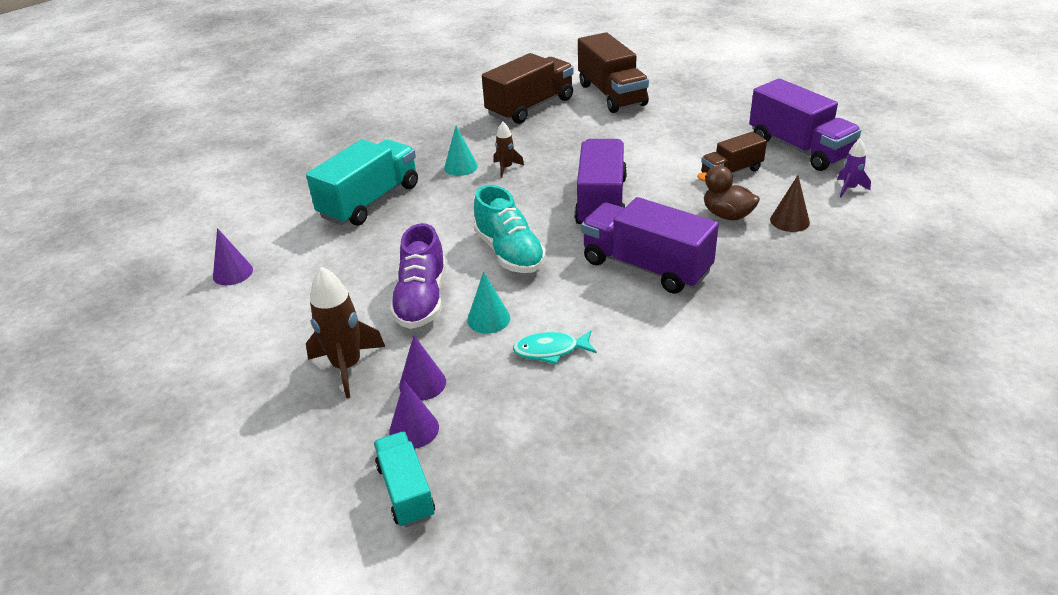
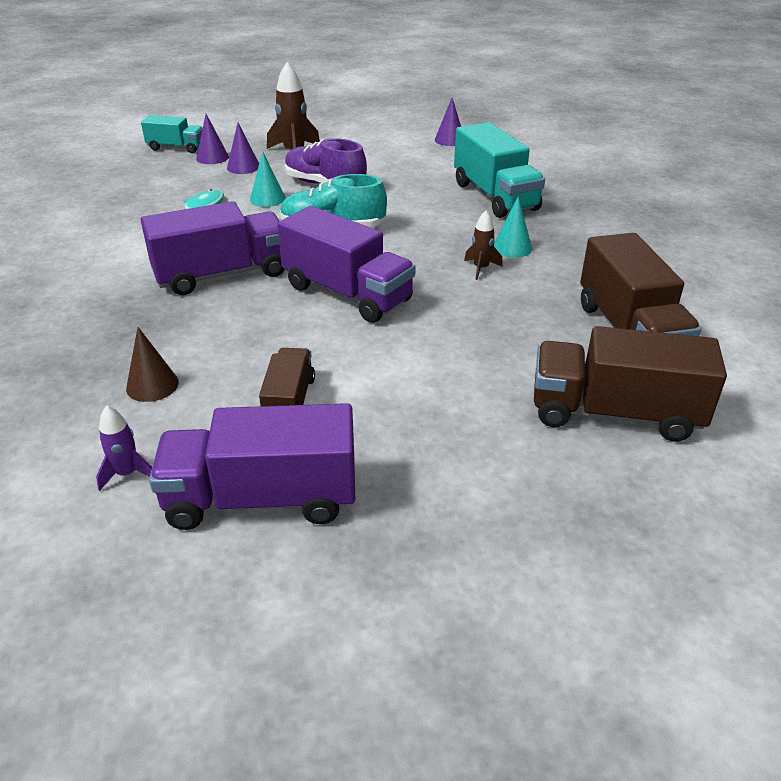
camera: 120 degrees right, 0 degrees up
brown duck [697,166,760,220] -> none

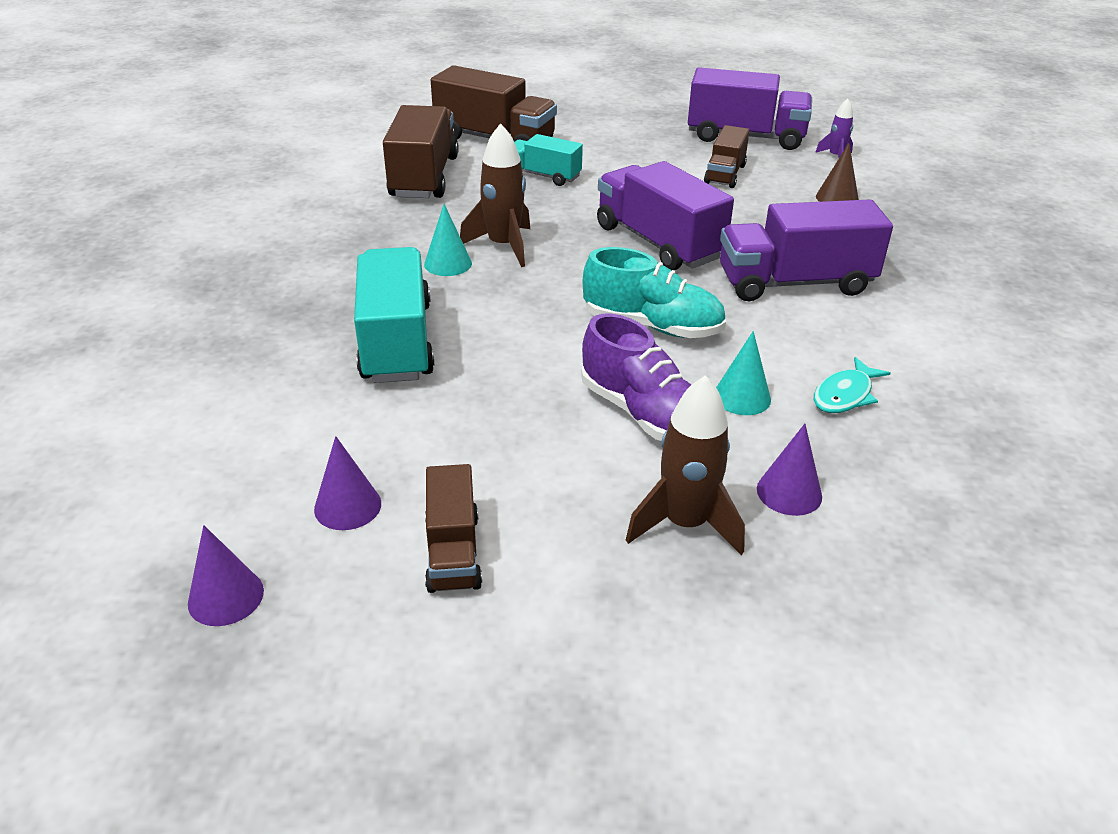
camera: 165 degrees left, 0 degrees up
turquoise truck [141,115,203,153] -> turquoise truck moved to [514,134,583,186]
purple cone [196,114,229,164] -> purple cone moved to [188,525,264,626]
brown rocket [464,211,503,280] -> brown rocket [460,123,530,267], size x1.80
none -> brown truck [425,464,482,593]

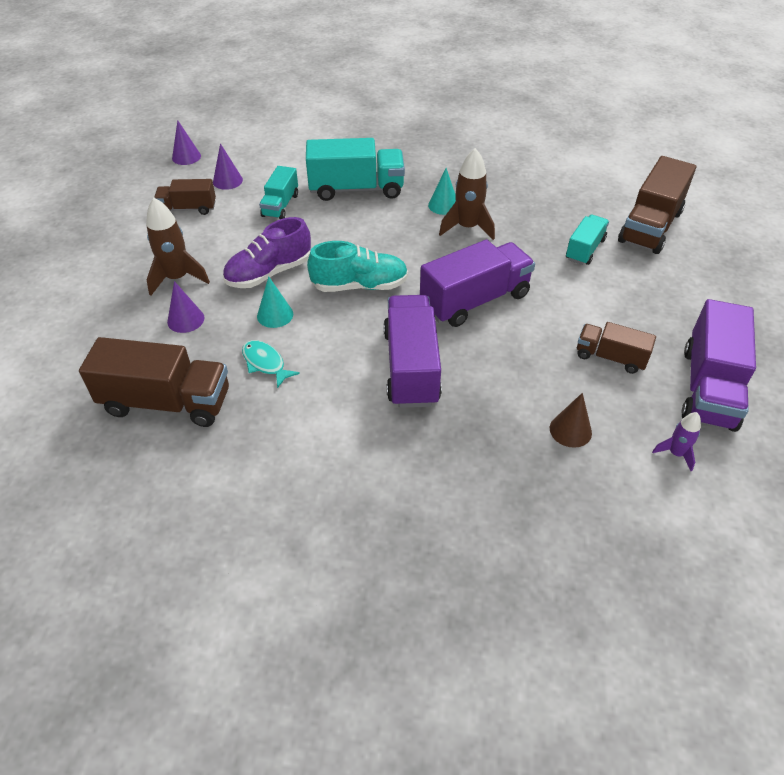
camera: 95 degrees right, 10 degrees up
brown truck [383,105,459,198] -> brown truck moved to [79,337,229,427]
turquoise shoe [583,247,726,338] -> turquoise shoe turned 120 degrees counterclockwise [307,241,408,292]
none -> turquoise truck [259,166,298,219]

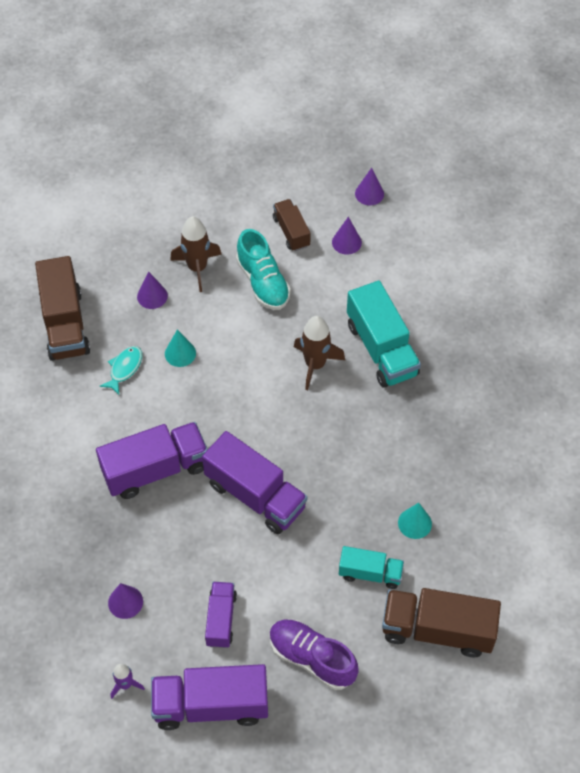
camera: 70 degrees right, 10 degrees up
purple shoe [223,217,311,288] -> purple shoe moved to [270,619,359,690]
turquoise truck [259,166,298,219] -> none
turquoise shoe [307,241,408,292] -> turquoise shoe moved to [236,229,291,310]
turquoise cone [428,168,456,215] -> turquoise cone moved to [398,503,432,539]
brown rocket [439,148,495,240] -> brown rocket moved to [294,316,345,390]
brown cone [550,393,592,448] -> purple cone [108,583,143,619]
brown truck [577,322,656,374] -> purple truck [205,582,237,648]

